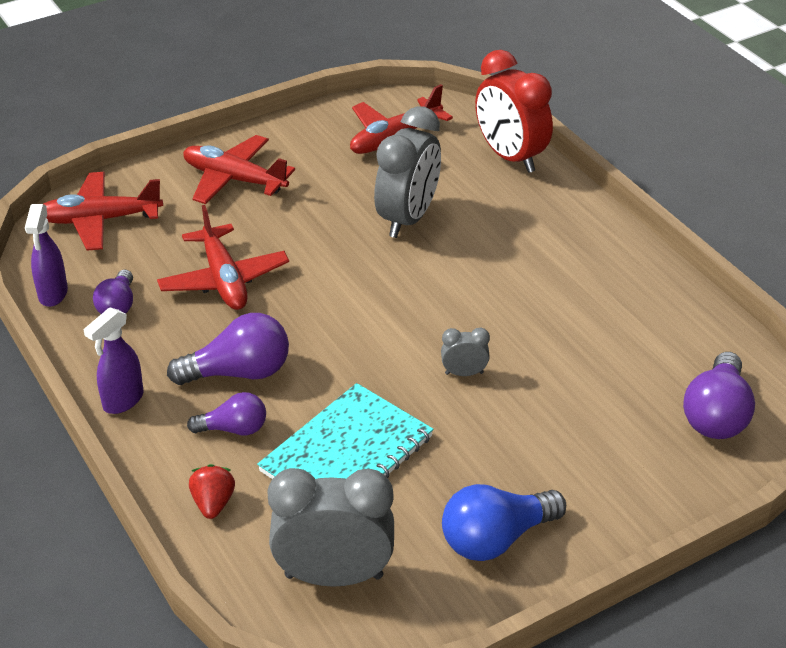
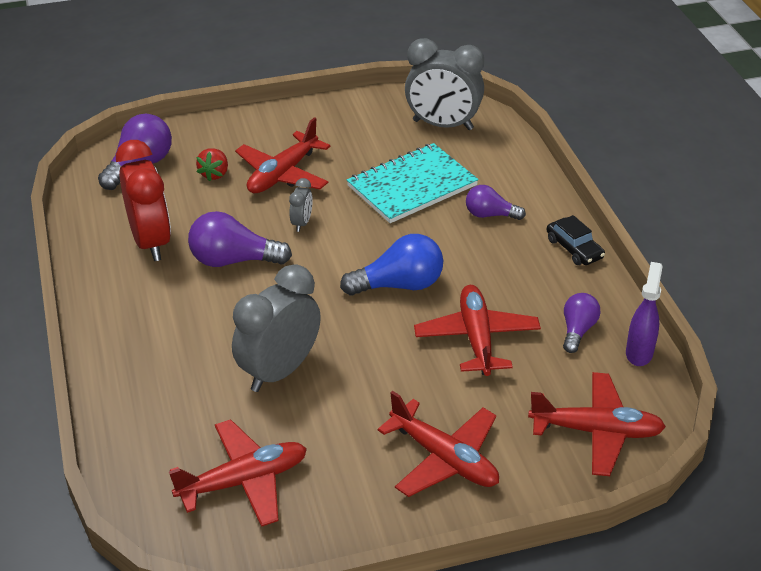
camera: 165 degrees left, 0 degrees up
purple spray bottle [84,307,143,414] -> black car [546,215,605,265]
purple light bulb [167,313,289,385] -> purple light bulb moved to [188,211,292,267]
red strawberry [189,464,235,519] -> red strawberry moved to [196,148,228,181]
grey clock [441,328,490,376] -> grey clock turned 90 degrees counterclockwise [289,178,313,232]
blue light bulb [442,484,566,561] -> blue light bulb moved to [340,234,443,296]
red clock [475,50,553,173] -> red clock moved to [116,140,171,261]
none -> red plane [235,117,330,193]

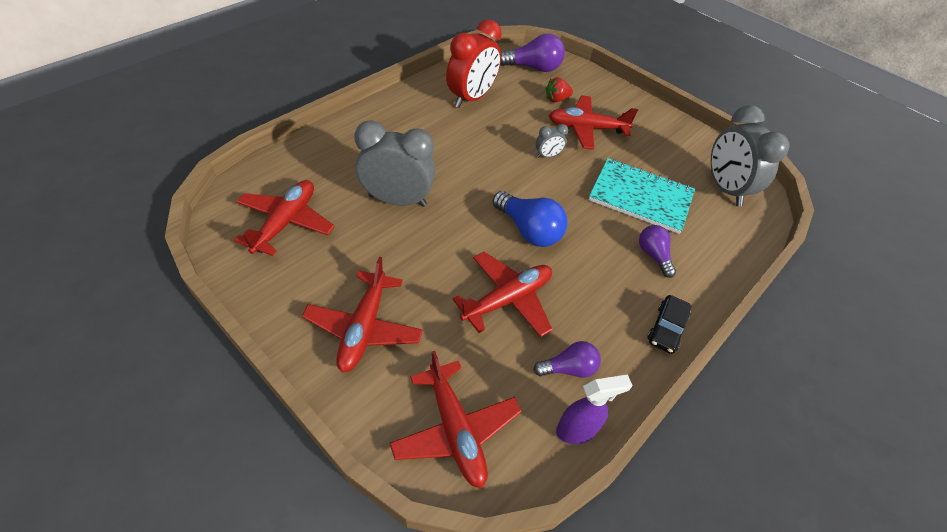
camera: 55 degrees right, 10 degrees up
red plane [169,419,307,527] -> red plane turned 105 degrees counterclockwise [234,180,335,256]
purple light bulb [188,211,292,267] -> none

